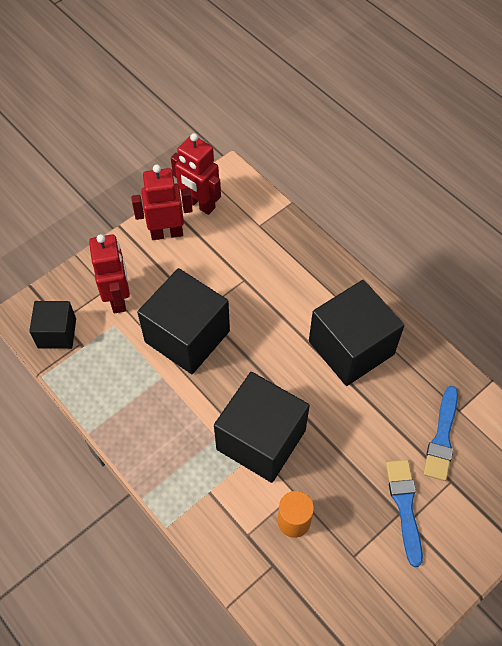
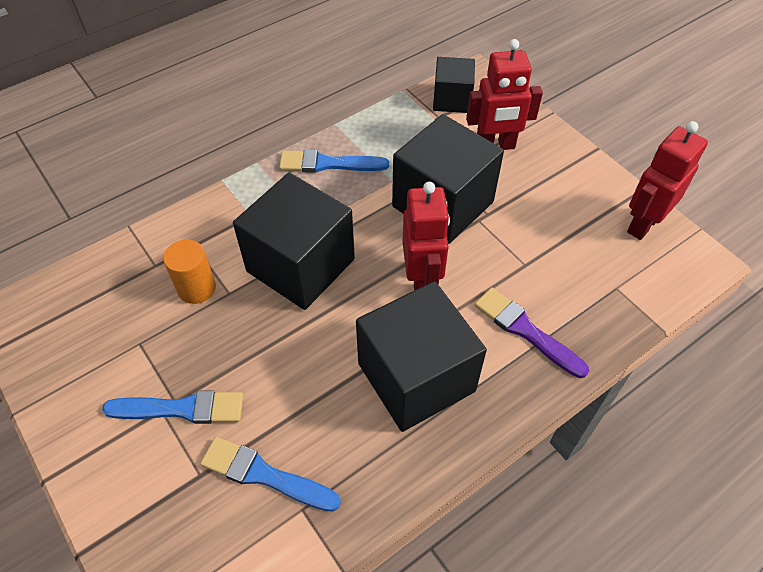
camera: 95 degrees right, 5 degrees down
red robot [131,165,193,240] -> red robot moved to [402,182,450,290]
none -> blue brush [279,149,389,173]
none -> purple brush [475,288,589,378]

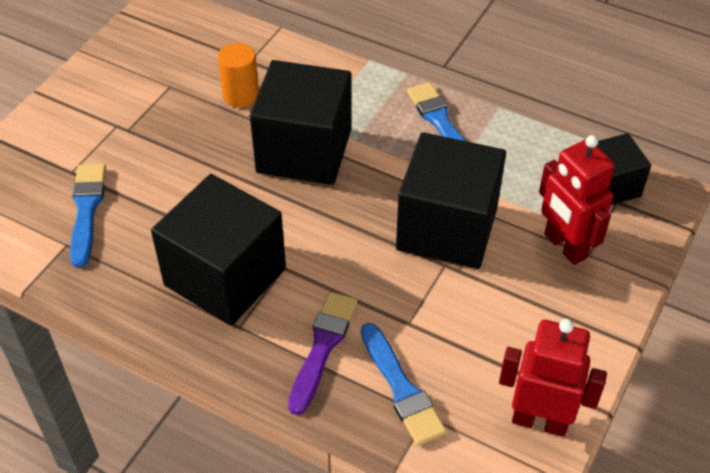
camera: 65 degrees right, 5 degrees down
blue brush [102,391,243,424] -> blue brush moved to [361,323,447,446]
red robot [402,182,450,290] -> none

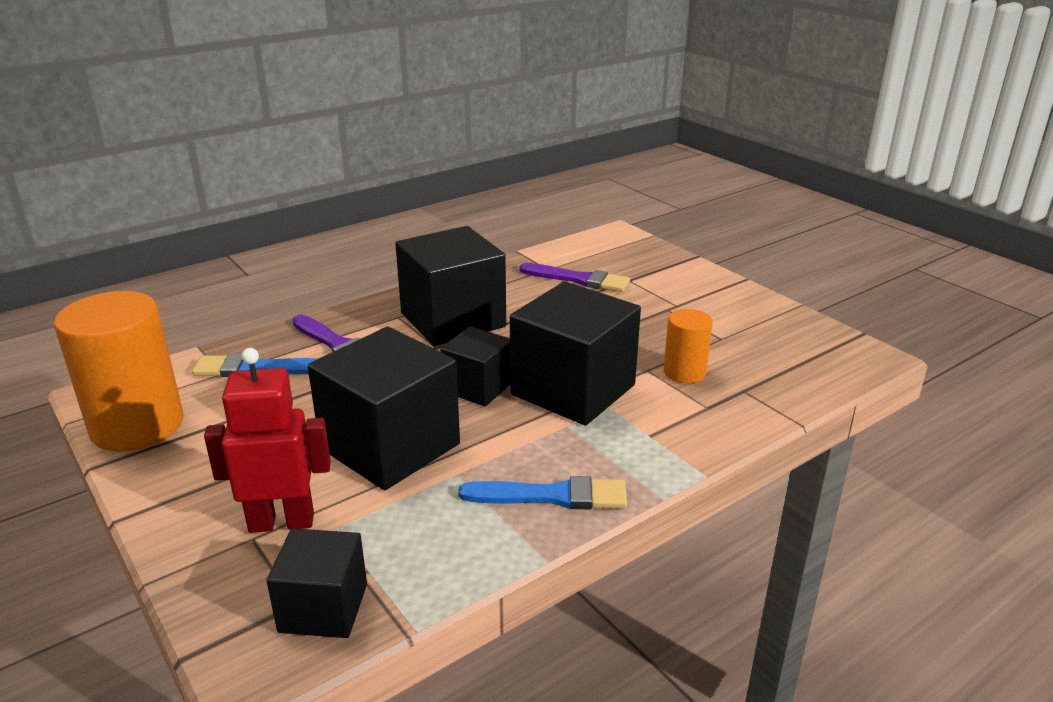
camera: 115 degrees right, 20 degrees down
blue brush [70,164,106,268] -> purple brush [519,263,630,292]
red robot [499,319,607,437] -> orange cylinder [54,291,183,452]
none -> black cube [440,326,510,406]

